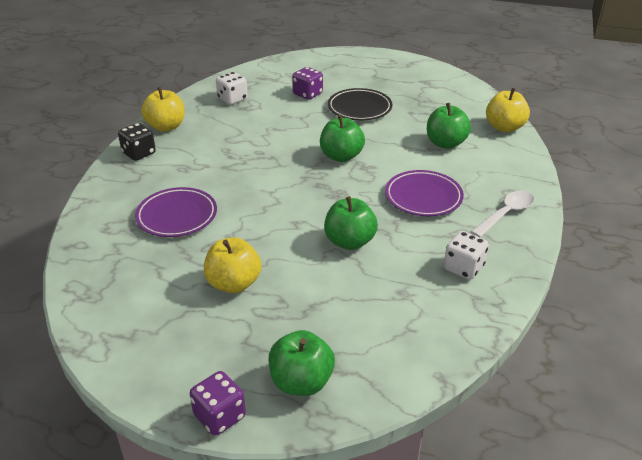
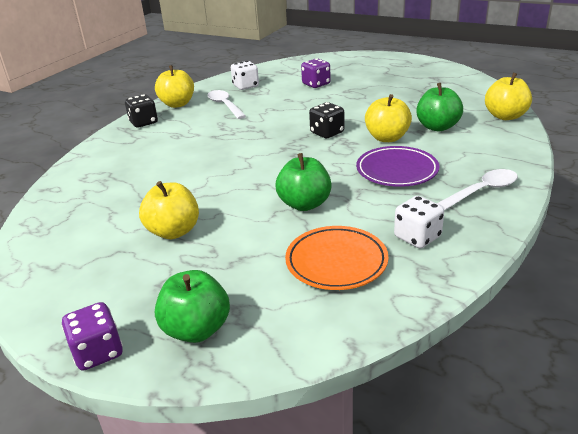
camera: 15 degrees right, 5 degrees down
purple plate [135,187,217,237] -> none
green apple [320,115,365,162] -> black dice [309,102,344,138]
black plate [328,88,393,120] -> none
none -> white spoon [208,90,246,119]
none -> orange plate [285,226,389,290]
none -> yellow apple [365,94,412,142]

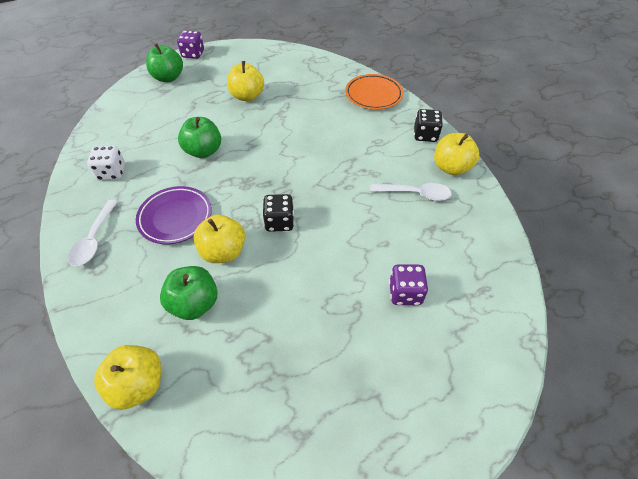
camera: 125 degrees right, 20 degrees up
white dice [231,61,259,90] -> none
orange plate [285,226,389,290] -> orange plate moved to [345,74,404,110]

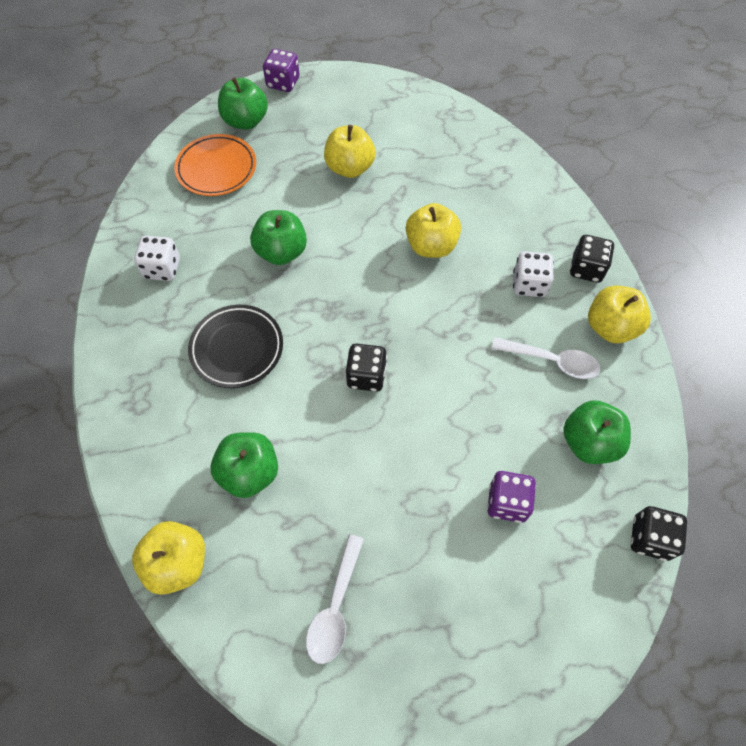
camera: 10 degrees right, 10 degrees up
white spoon [68,200,118,266] -> white spoon moved to [306,534,364,664]
purple plate [136,186,212,244] -> black plate [188,305,283,388]
yellow apple [194,215,245,263] -> yellow apple moved to [406,203,461,258]
orange plate [345,74,404,110] -> orange plate moved to [174,134,256,196]
none -> white dice [513,251,554,297]
none -> green apple [563,400,631,464]
none -> black dice [631,506,687,561]

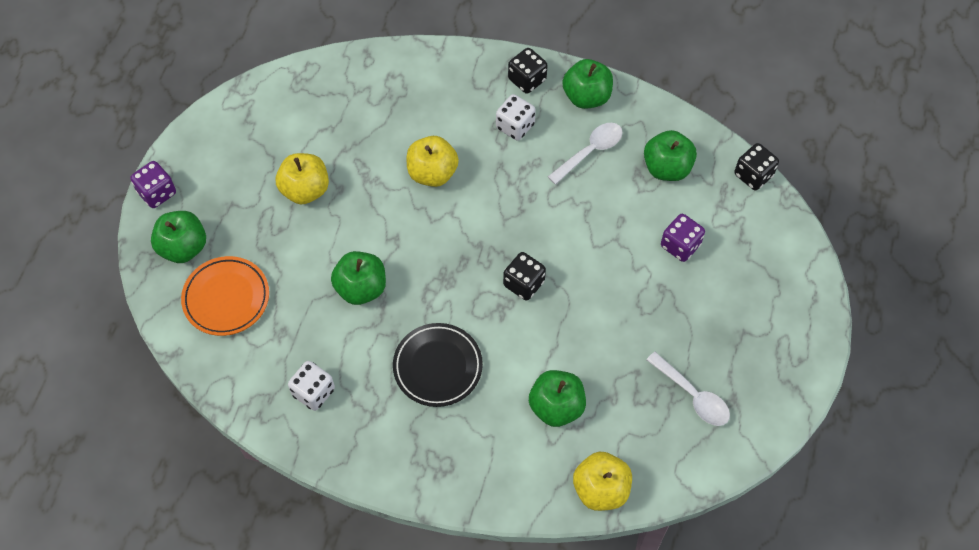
camera: 60 degrees left, 0 degrees up
yellow apple [588,286,651,343] -> green apple [562,59,613,109]

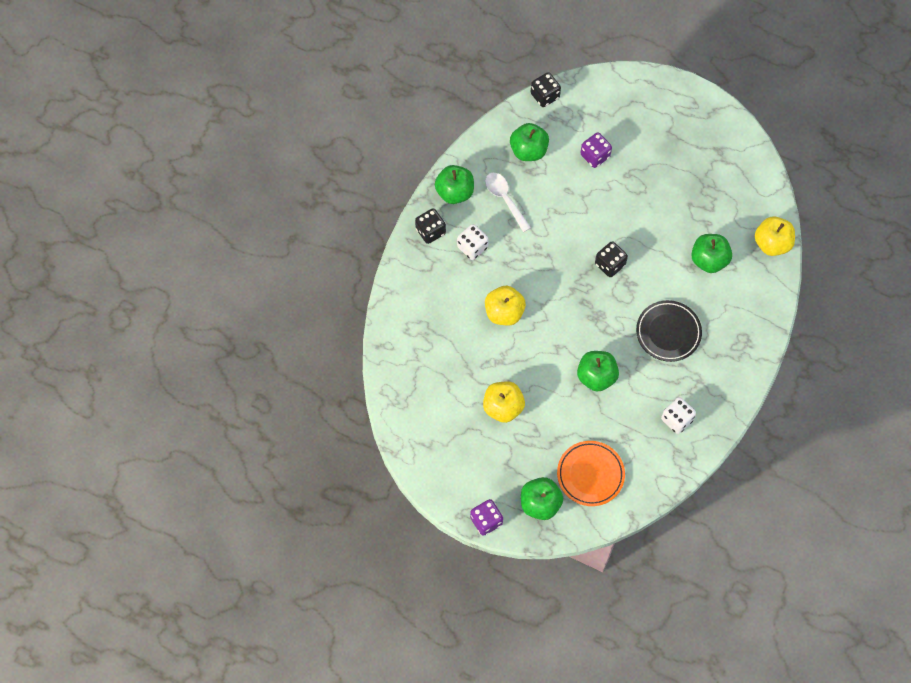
camera: 80 degrees left, 5 degrees up
white spoon [646,352,730,426] -> none

